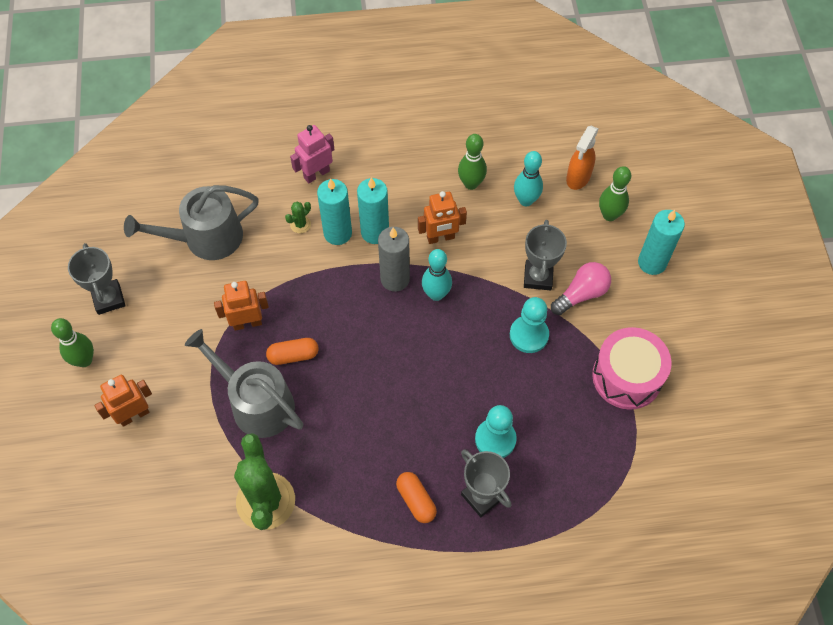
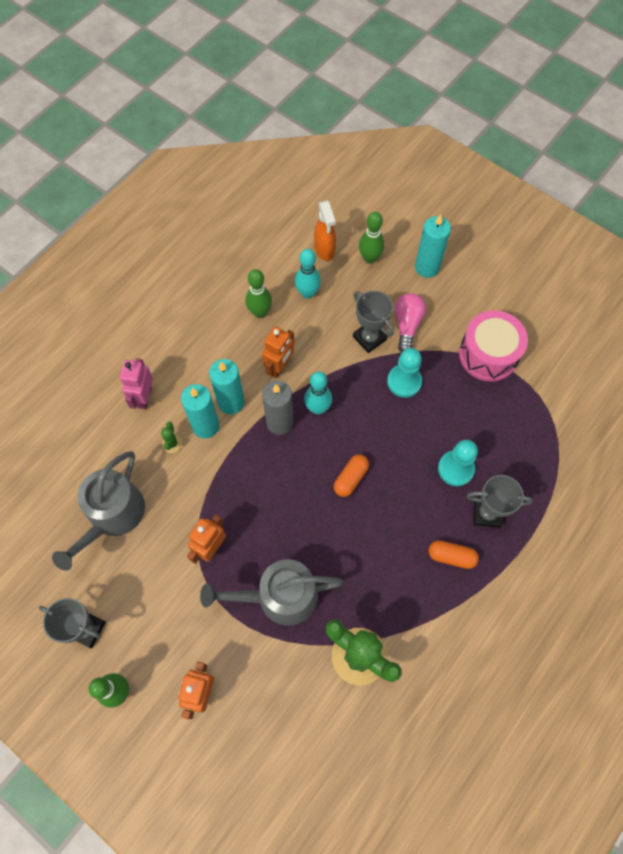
camera: 45 degrees left, 5 degrees up
orange capsule [266,338,319,365] -> orange capsule moved to [334,454,369,497]

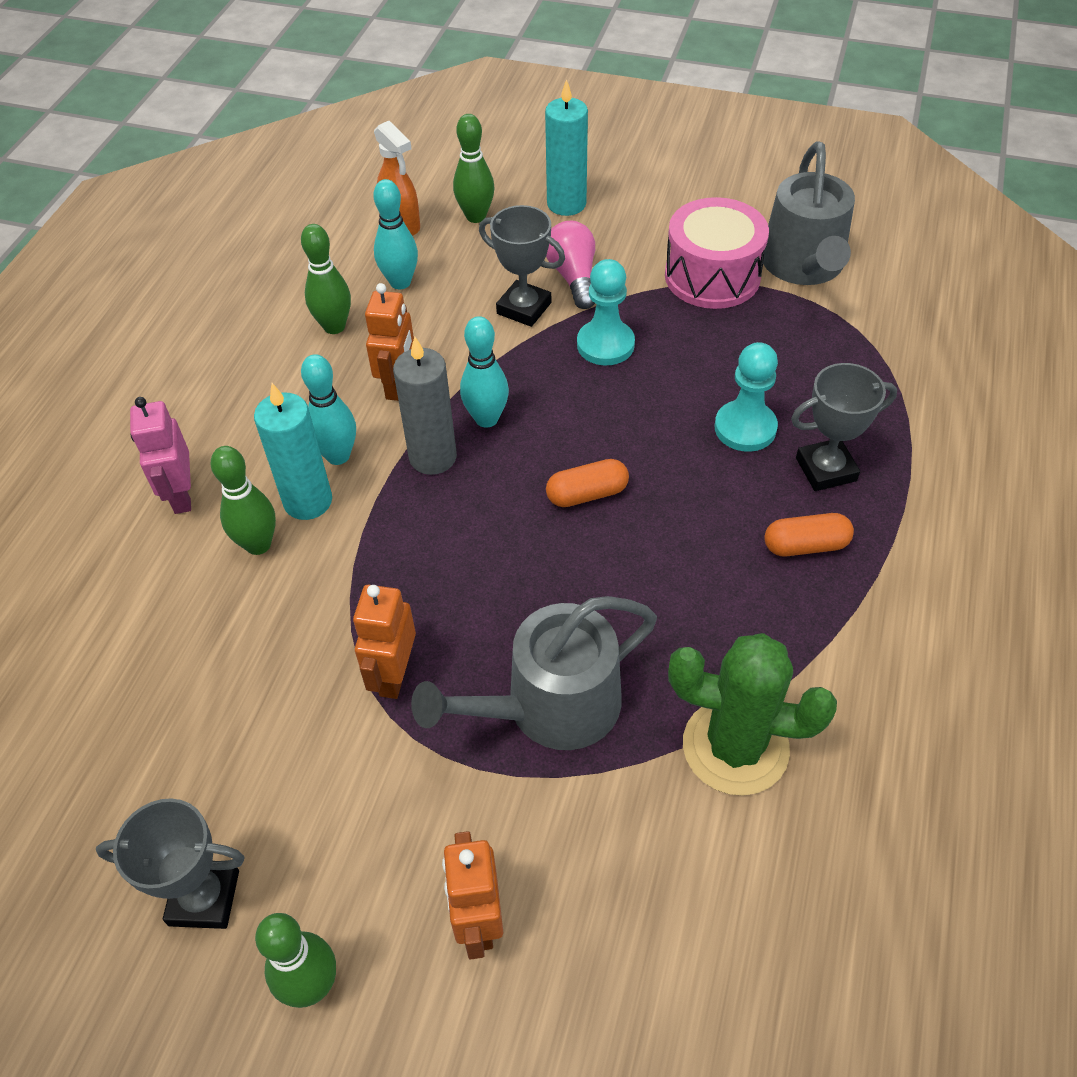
camera: 20 degrees left, 15 degrees down
grey watering can [52,451,145,571] -> grey watering can moved to [763,141,855,285]
green cactus [161,422,183,453] -> green bowling pin [210,446,276,555]
turquoise candle [209,359,245,415] -> turquoise bowling pin [301,354,356,465]
orange capsule [334,454,369,497] -> orange capsule turned 60 degrees clockwise [546,459,629,507]

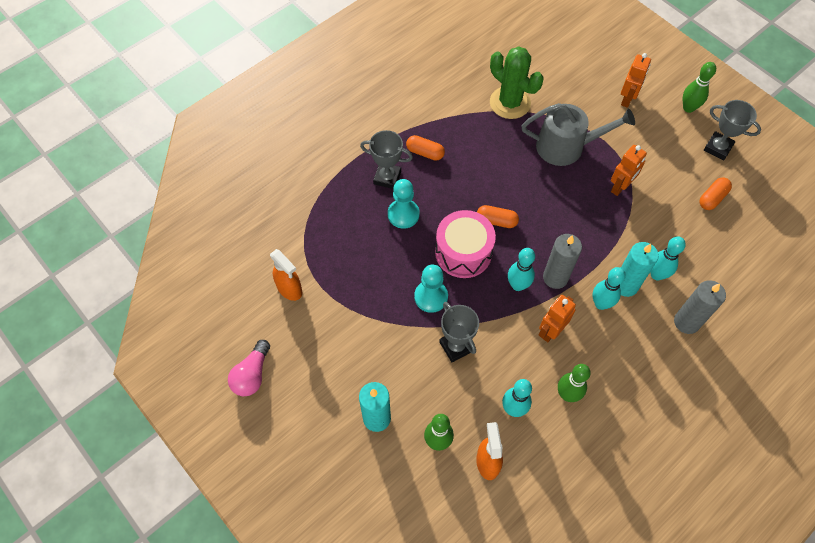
camera: 150 degrees left, 10 degrees up
pink robot [130,397,191,514] -> grey candle [674,280,726,334]
green bowling pin [210,446,276,555] -> turquoise bowling pin [650,237,686,280]
pink light bulb [546,221,595,309] -> pink light bulb moved to [228,340,270,396]
pink drum [665,197,769,309] -> pink drum moved to [435,210,496,278]
grey watering can [763,141,855,285] -> orange spray bottle [270,249,302,301]
none -> orange capsule [699,177,732,210]

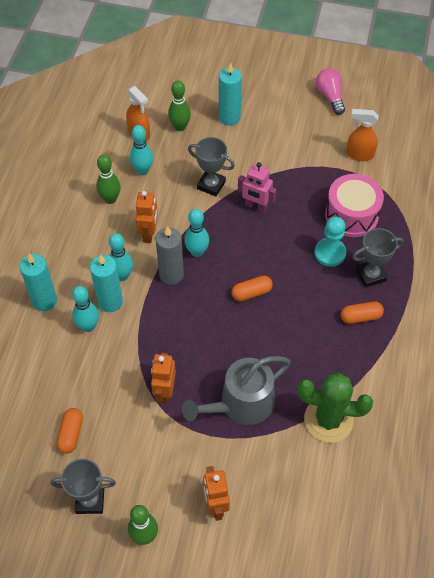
camera: 145 degrees right, 5 degrees down
turquoise pawn [414,264,448,313] -> pink robot [238,162,276,213]
pink drum [435,210,496,278] -> pink drum moved to [325,174,384,237]
grey candle [674,280,726,334] -> turquoise candle [20,254,57,311]

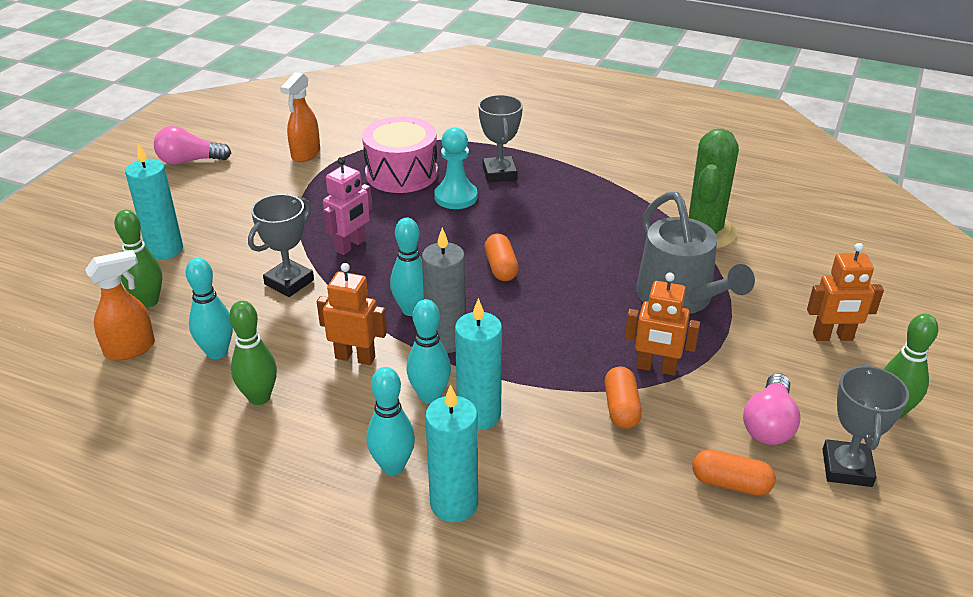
camera: 80 degrees left, 20 degrees down
turquoise bowling pin [72,286,99,332] -> turquoise bowling pin moved to [367,367,415,475]
orange capsule [341,301,384,324] -> orange capsule moved to [605,366,642,429]
none -> pink light bulb [743,373,801,445]

